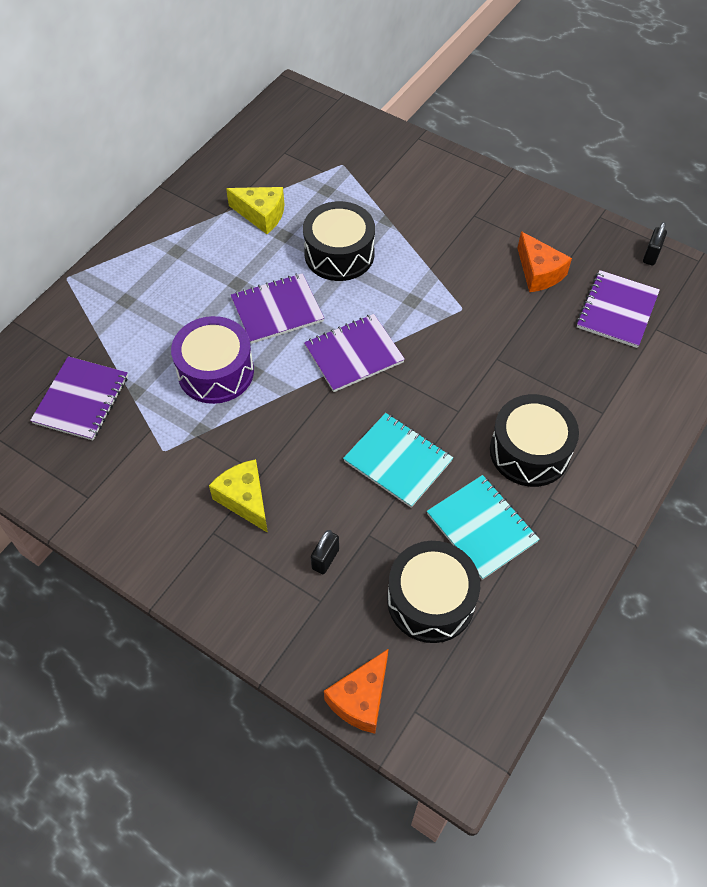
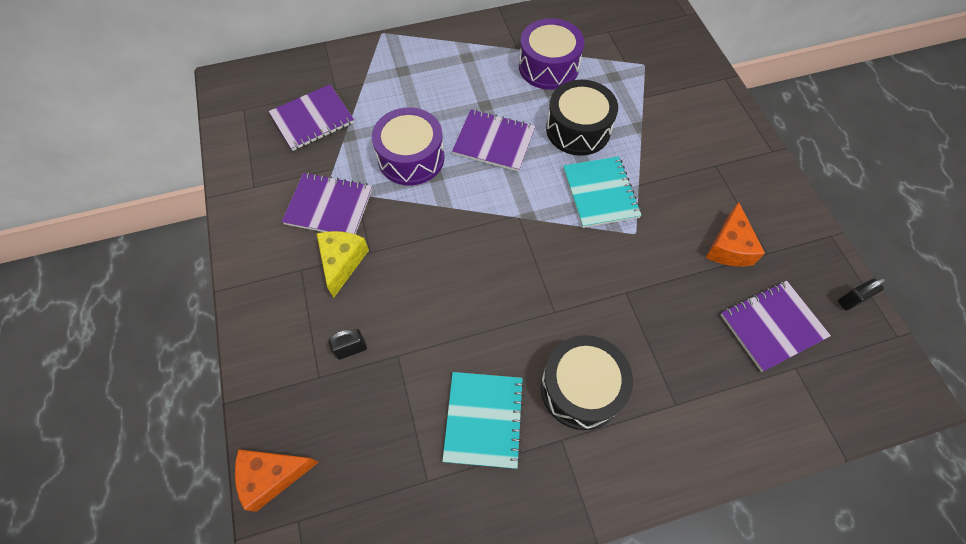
camera: 40 degrees right, 5 degrees up
yellow cheese [226,187,284,234] -> purple drum [519,18,584,90]
purple notebook [304,314,405,392] -> purple notebook moved to [282,172,372,234]
turquoise notebook [343,413,453,508] -> turquoise notebook moved to [563,156,642,228]
black drum [387,541,480,643] -> none

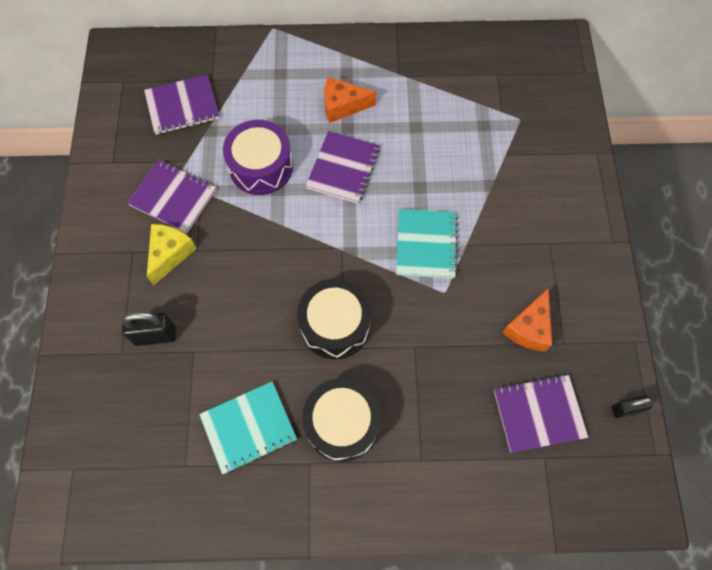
camera: 15 degrees right, 5 degrees up
orange cheese [235,449,319,512] -> orange cheese moved to [324,77,376,123]
black padlock [328,329,367,360] -> black padlock [122,312,176,346], size x1.51
turquoise notebook [442,372,524,469] -> turquoise notebook turned 45 degrees clockwise [199,381,297,474]
purple notebook [452,109,536,172] -> purple notebook turned 75 degrees clockwise [306,131,380,204]
purple drum [519,18,584,90] -> none
black drum [546,80,618,156] -> black drum moved to [297,279,371,359]

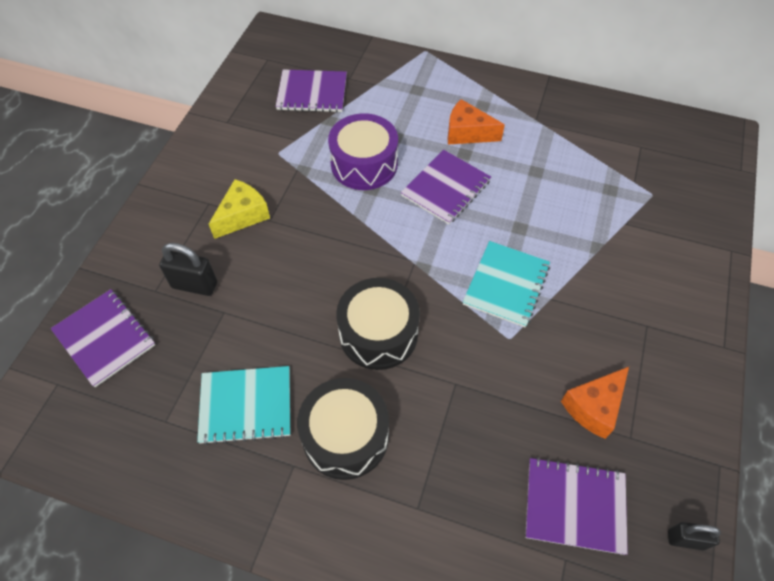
camera: 20 degrees right, 10 degrees down
purple notebook [127,160,217,233] -> purple notebook moved to [51,289,155,387]

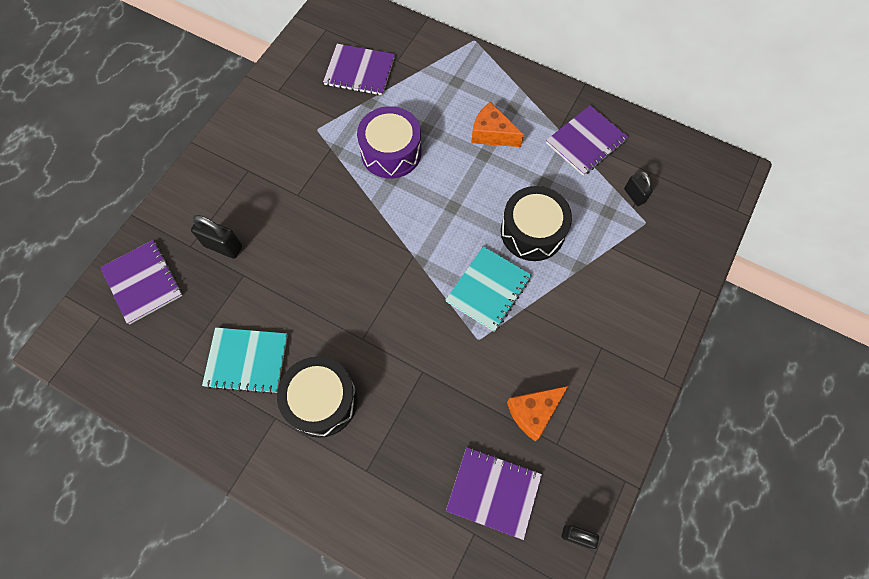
camera: 10 degrees right, 10 degrees up
yellow cheese [209,179,270,239] -> none
black drum [336,278,420,370] -> black drum moved to [501,186,572,261]
purple notebook [401,150,491,225] -> purple notebook moved to [546,105,628,176]
none -> black padlock [624,171,653,206]

